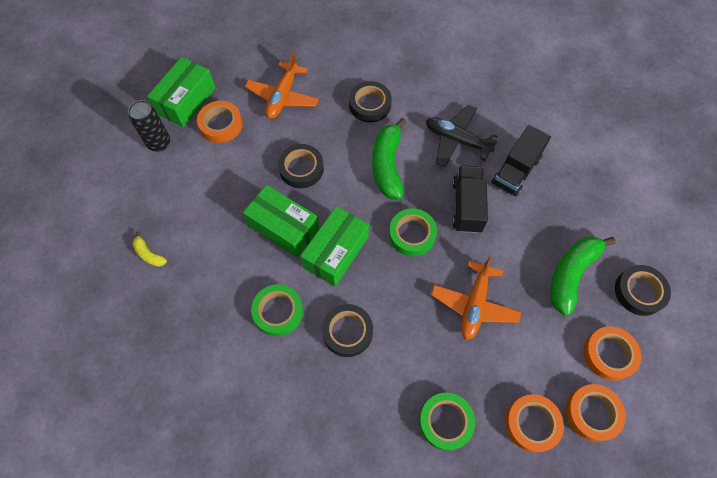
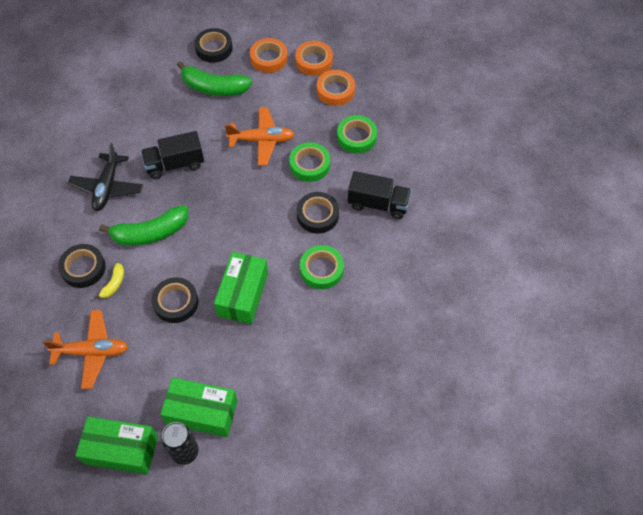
camera: 110 degrees left, 5 degrees down
yellow banana [133,231,167,267] -> yellow banana moved to [94,263,124,300]
orange tape [197,101,243,143] -> none
green box [301,206,369,287] -> green box moved to [160,378,238,437]
green tape [389,208,437,256] -> green tape moved to [289,142,330,182]
black truck [491,125,551,196] -> black truck moved to [348,171,412,219]

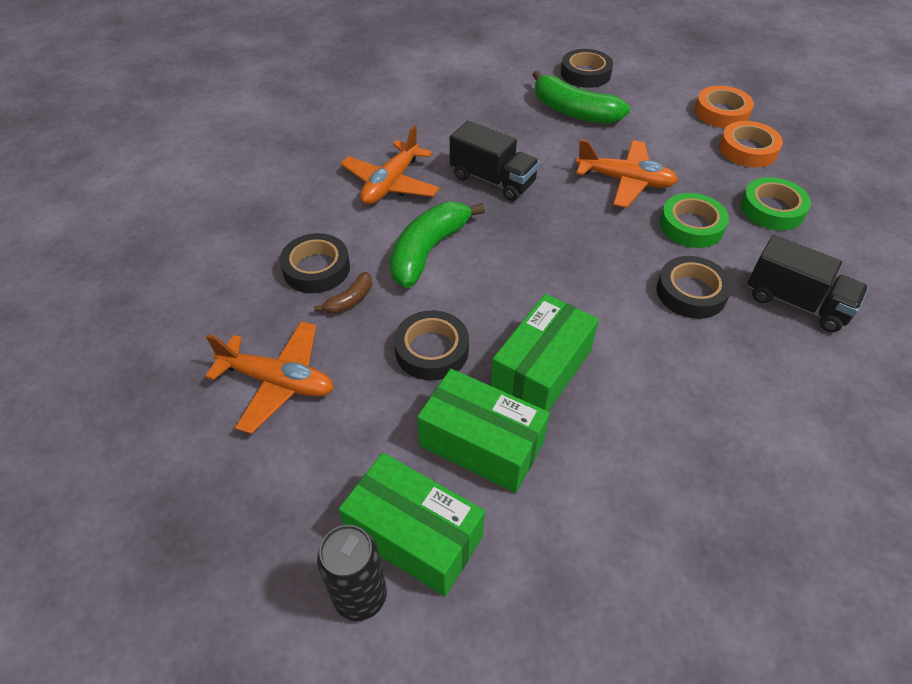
camera: 20 degrees right, 10 degrees down
black plane [68,143,143,211] -> orange plane [340,125,440,205]
green box [75,416,158,474] -> green box moved to [417,369,550,493]
yellow banana [94,263,124,300] -> brown banana [314,272,372,314]
green banana [99,205,188,246] -> green banana turned 120 degrees clockwise [390,202,485,288]
black truck [141,131,204,179] -> black truck turned 150 degrees counterclockwise [450,121,540,201]
orange tape [250,38,288,73] -> none
green tape [300,245,344,289] -> none

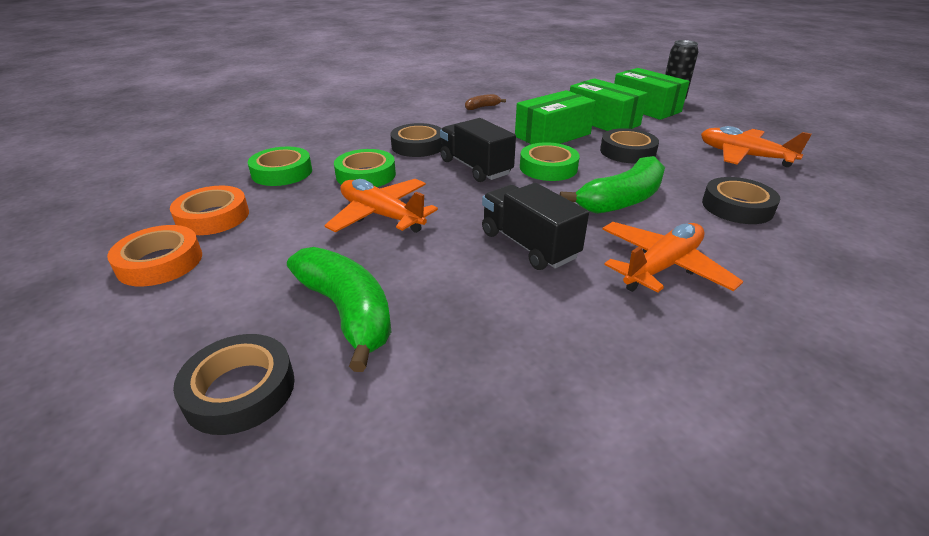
camera: 160 degrees left, 15 degrees down
brown banana [314,272,372,314] -> brown banana moved to [465,94,506,110]
black truck [747,235,868,332] -> black truck moved to [440,118,516,182]
none -> green tape [520,143,580,181]

